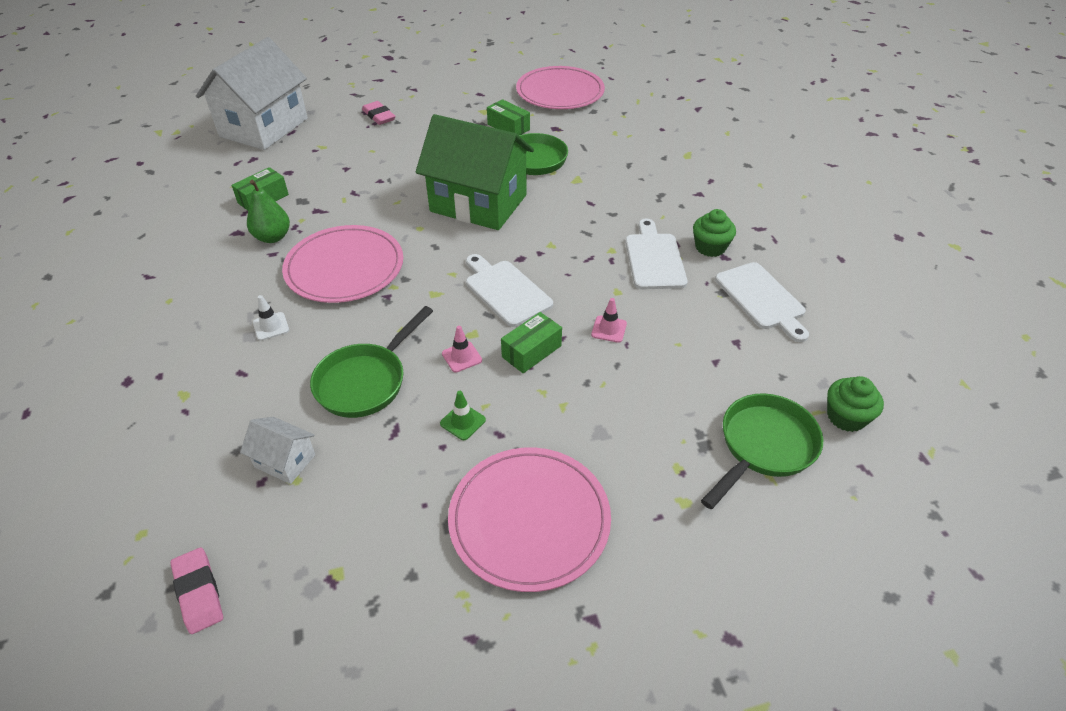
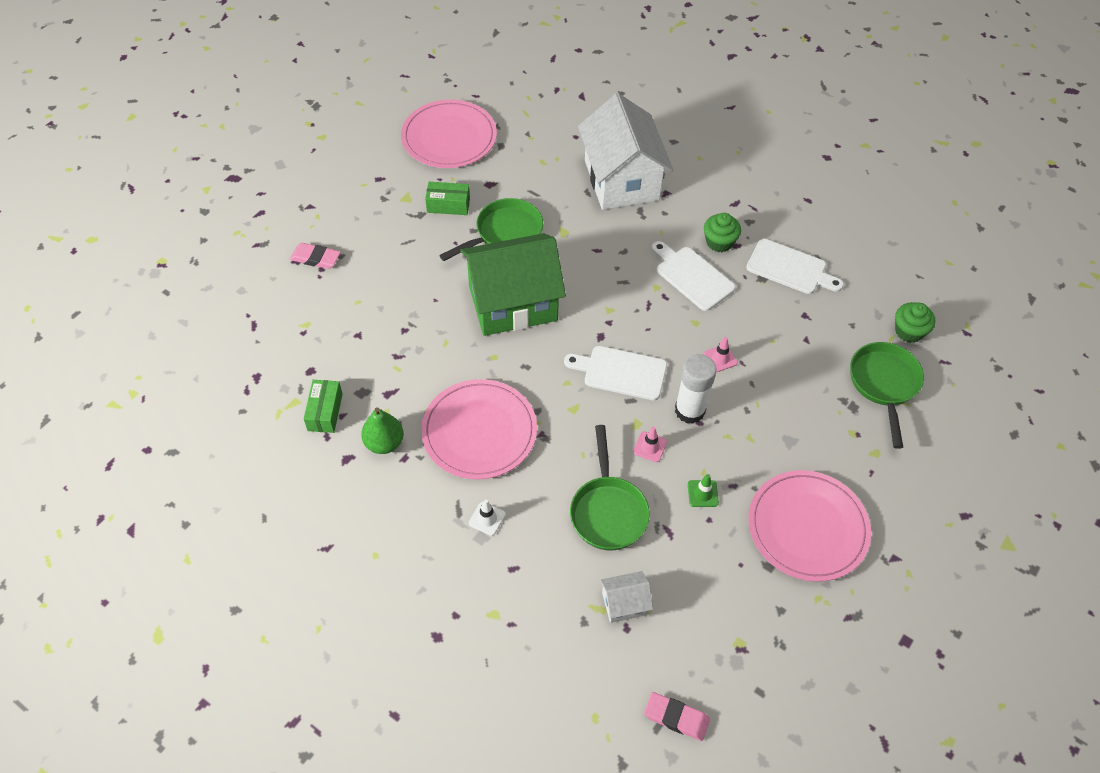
camera: 40 degrees left, 10 degrees up
white house [196,37,308,150] -> white house moved to [578,93,673,210]
green box [501,312,562,373] -> white glue stick [675,354,717,424]

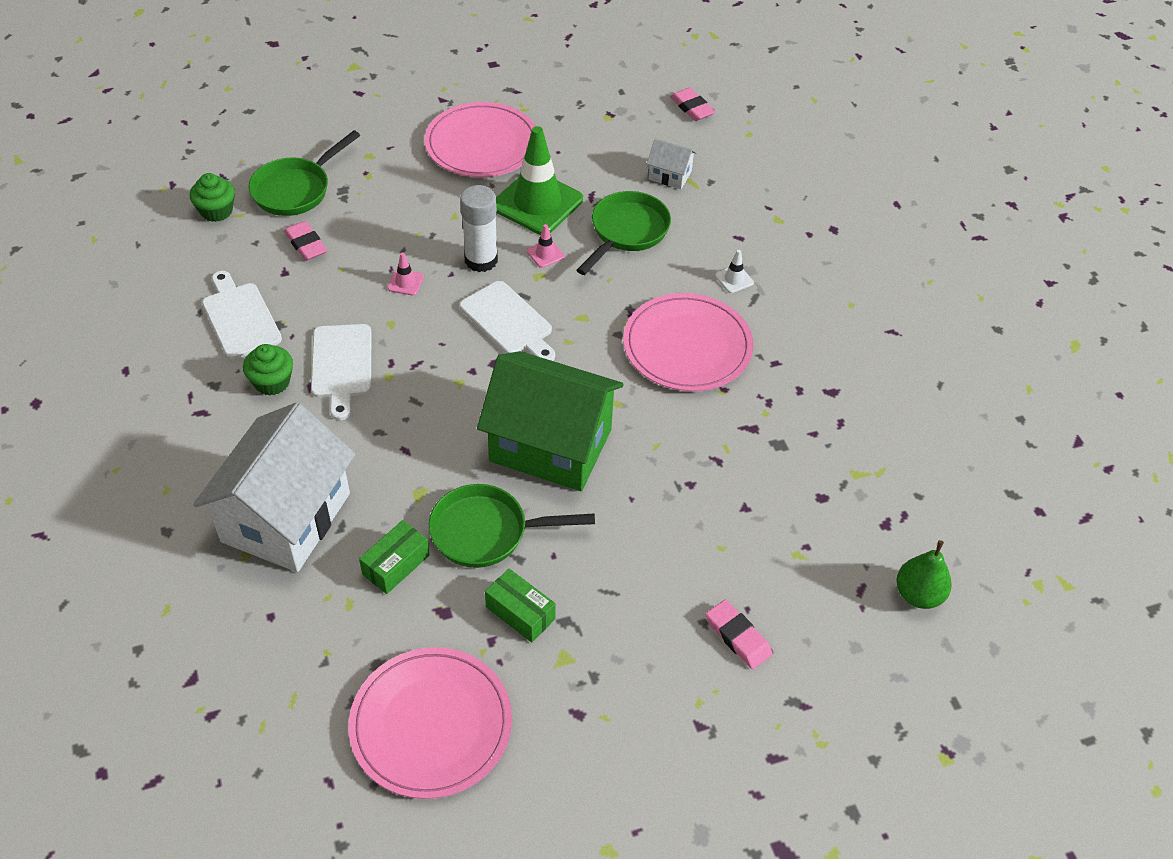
camera: 145 degrees left, 5 degrees down
green box [304,380,343,433] -> green box moved to [359,520,430,594]
green pear [361,407,404,454] -> green pear moved to [896,540,952,609]
green traffic cone [688,474,719,507] -> green traffic cone [496,126,583,235], size x2.46
none -> pink eraser [284,221,328,261]

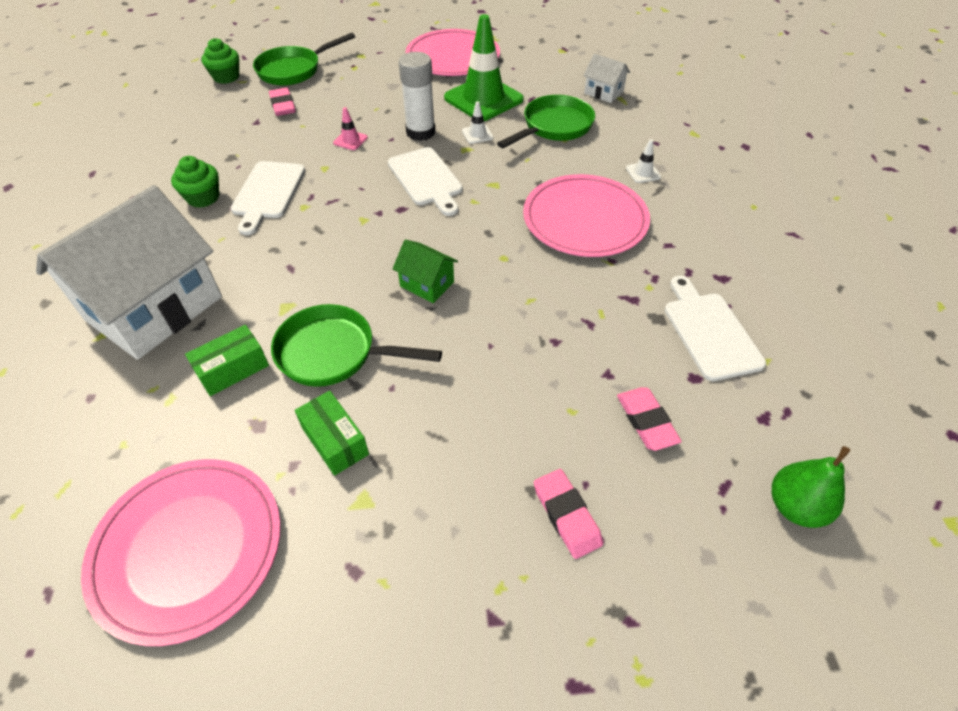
camera: 15 degrees right, 0 degrees up
white cutting board [202,271,282,359] -> white cutting board moved to [665,276,766,381]
green house [477,351,624,491] -> green house [392,239,458,303], size x0.43
pink traffic cone [527,224,565,268] -> white traffic cone [462,102,494,144]
pink eraser [670,88,715,121] -> pink eraser moved to [617,387,682,451]

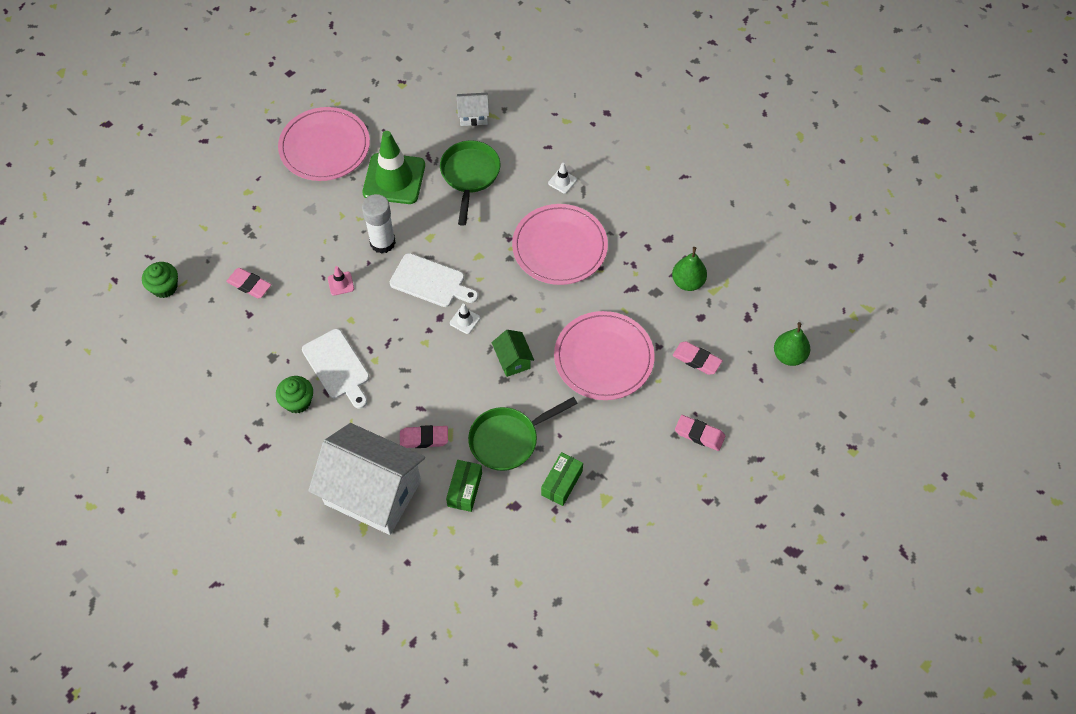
camera: 40 degrees left, 10 degrees up
white house [36,185,222,360] -> white house turned 60 degrees counterclockwise [308,423,425,535]
pink plate [81,459,281,646] -> pink plate moved to [554,311,655,400]
green pan [253,33,355,86] -> none
green box [295,391,369,476] -> green box turned 75 degrees counterclockwise [541,452,583,506]
green house [392,239,458,303] -> green house turned 75 degrees clockwise [492,330,534,377]
white traffic cone [462,102,494,144] -> white traffic cone moved to [450,304,480,334]
white cutting board [665,276,766,381] -> green pear [672,247,707,291]
none -> pink eraser [400,425,448,448]

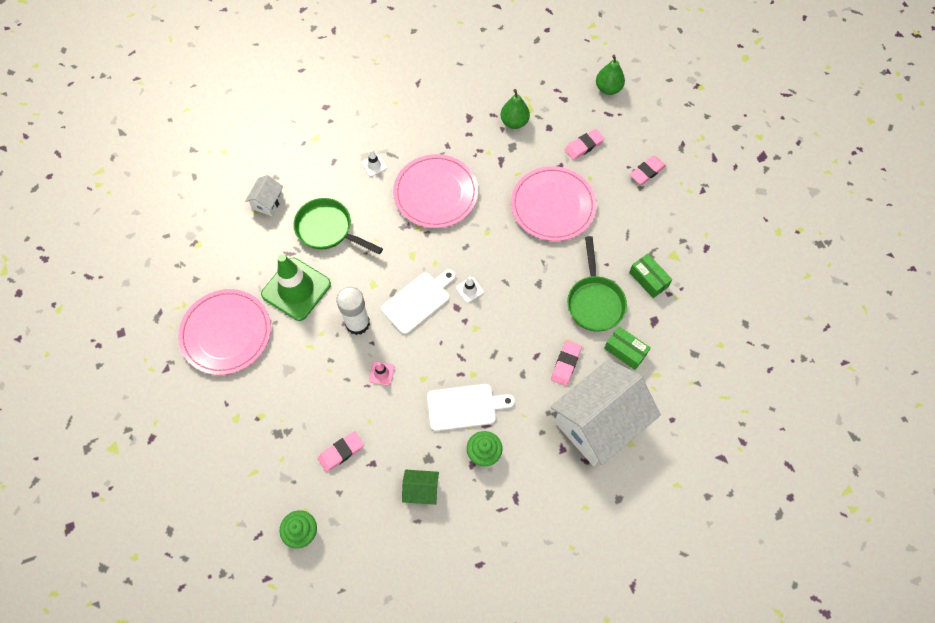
camera: 65 degrees left, 5 degrees up
green house [492,330,534,377] -> green house moved to [402,470,439,505]

